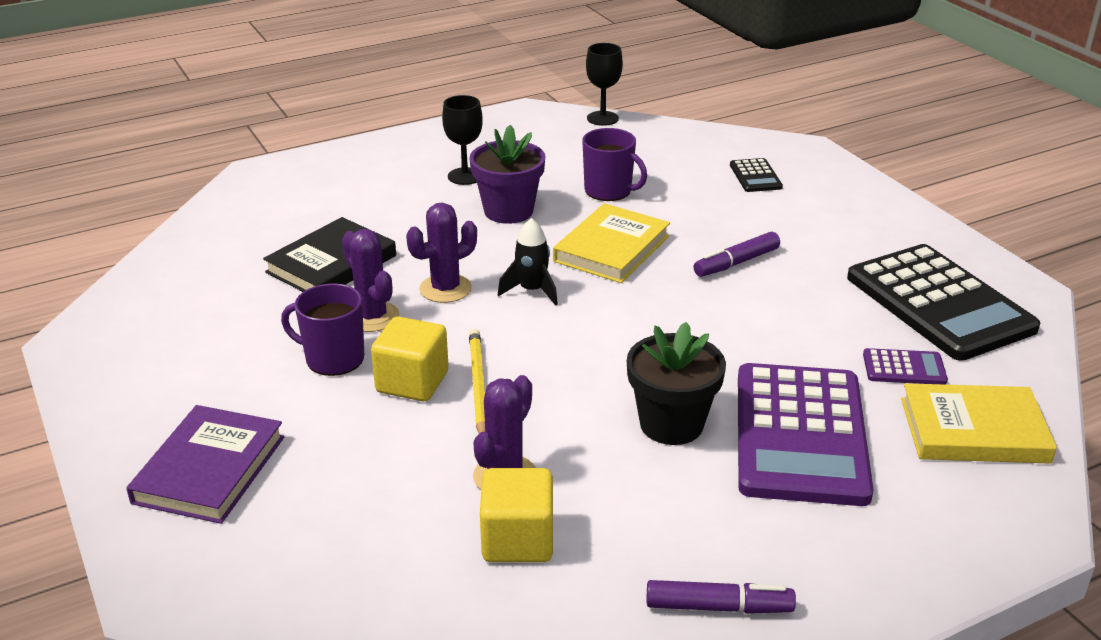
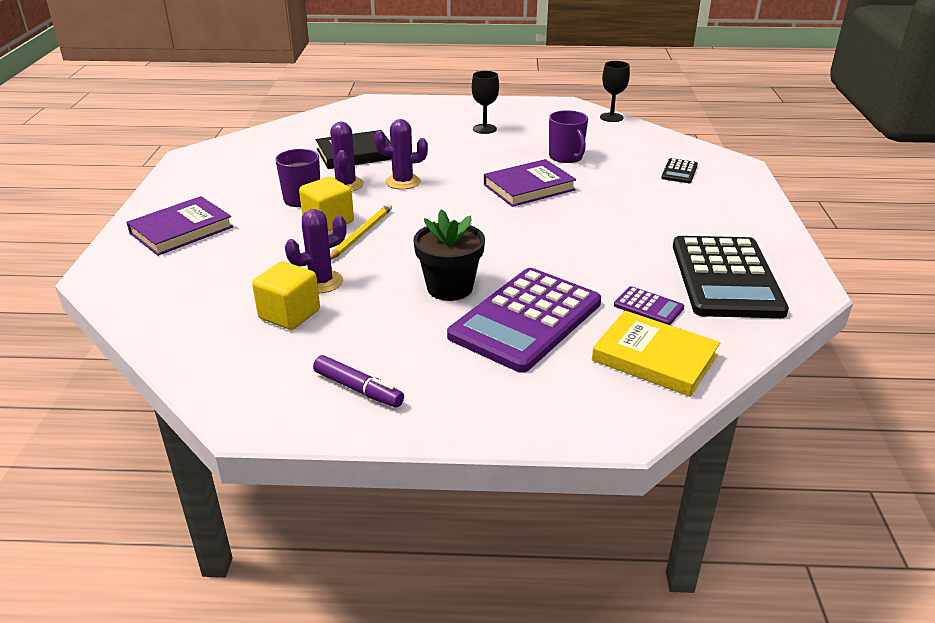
camera: 30 degrees right, 0 degrees up
purple flower pot [469,125,546,224] -> none
black rocket [498,218,558,306] -> none
yellow book [553,203,670,283] -> purple book [484,159,576,207]
purple marker [693,232,780,277] -> none

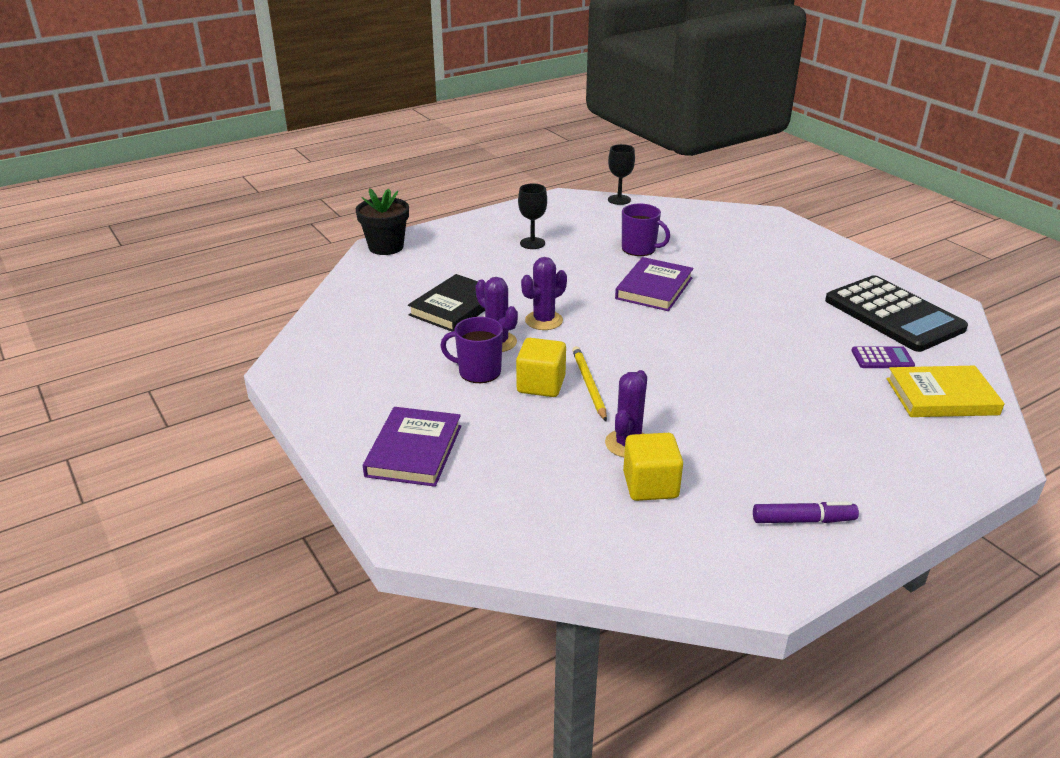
camera: 35 degrees left, 0 degrees up
black flower pot [414,209,485,301] -> black flower pot moved to [356,188,409,255]
purple calculator [447,268,601,373] -> none
black calculator [661,158,698,183] -> none

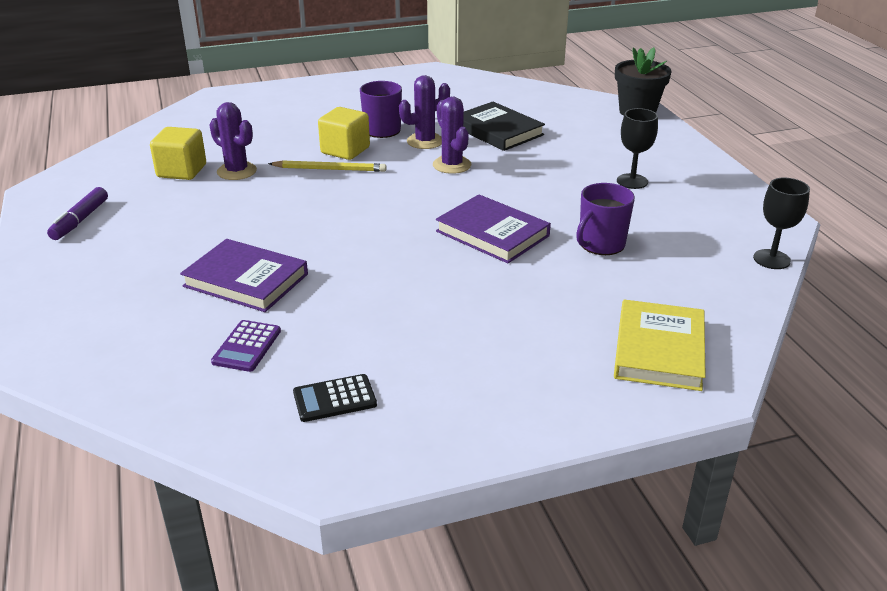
camera: 105 degrees right, 0 degrees up
purple book [363,407,461,487] -> purple book moved to [180,239,308,312]
black calculator [825,275,968,352] -> black calculator [293,374,377,422], size x0.42
yellow book [887,366,1005,417] -> yellow book moved to [614,299,706,391]

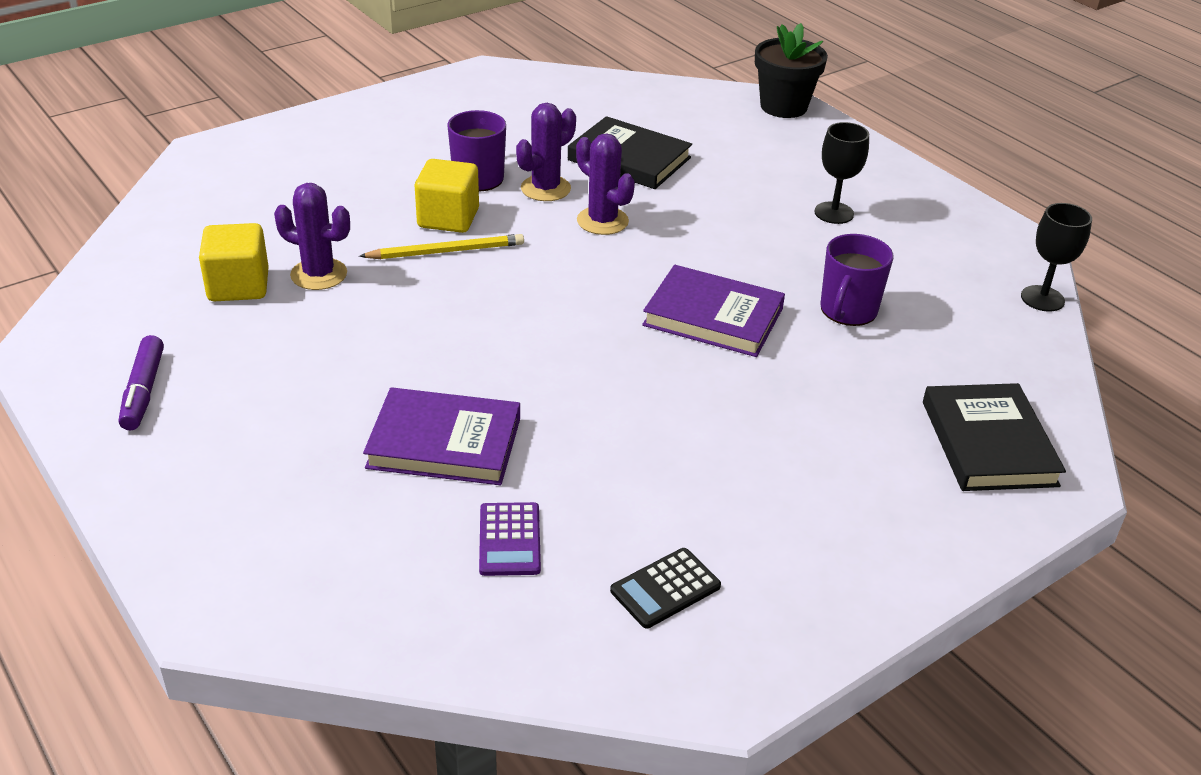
camera: 20 degrees left, 5 degrees up
yellow book [614,299,706,391] -> black book [923,383,1066,491]

